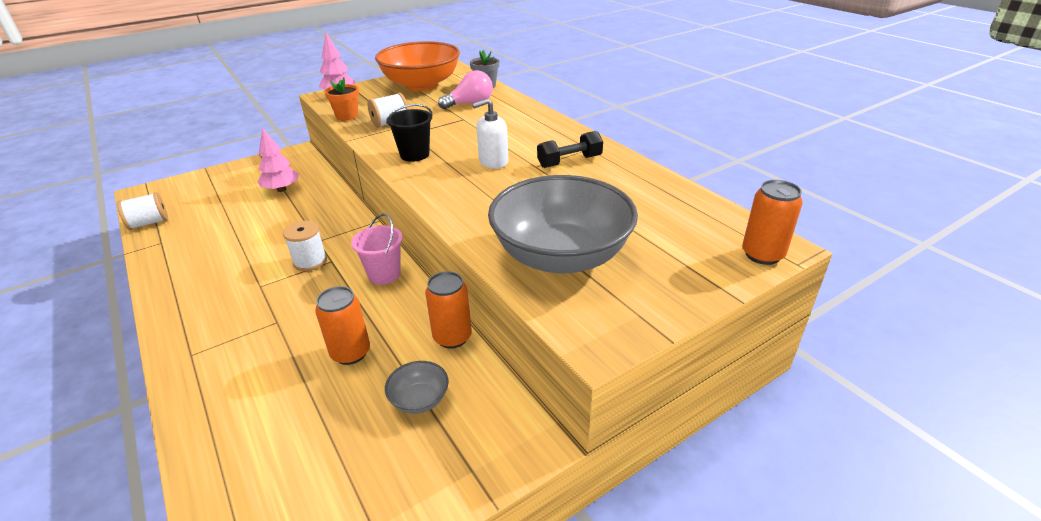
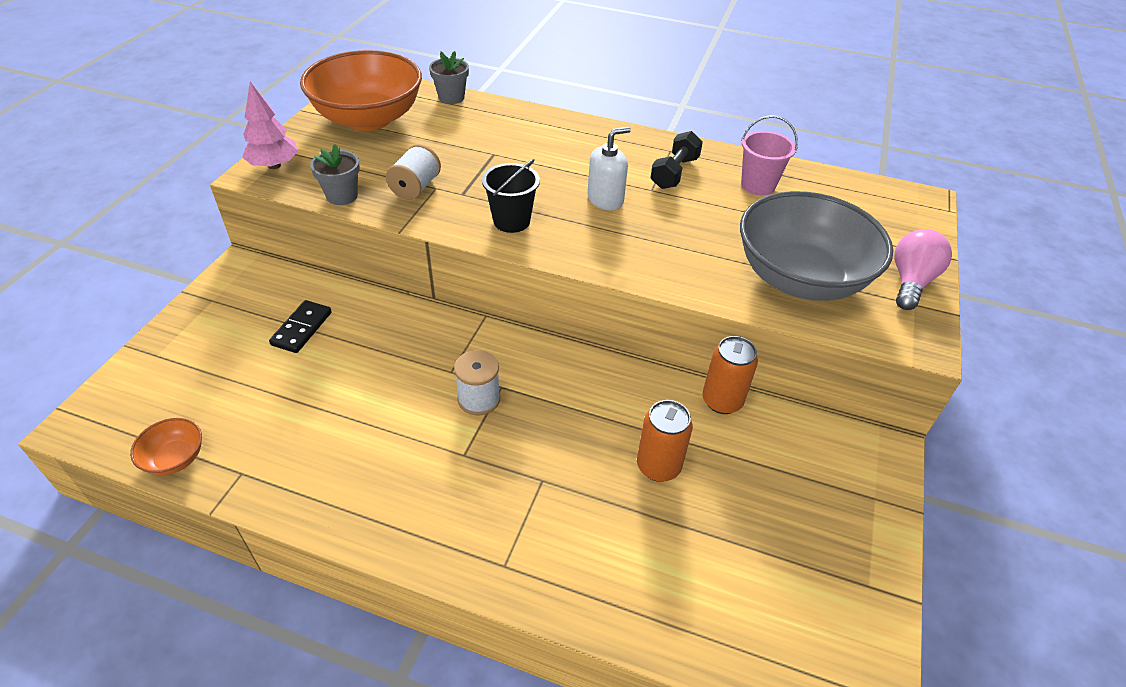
camera: 40 degrees left, 10 degrees up
white spool [117,192,168,230] -> orange bowl [130,418,202,475]
pink tree [257,127,299,192] -> black domino [269,300,332,353]
orange flower pot [325,77,359,121] -> grey flower pot [310,144,360,205]
pink bucket [351,214,403,285] -> pink bucket moved to [741,115,798,195]
grey bowl [385,361,449,414] -> none
pink light bulb [438,70,493,109] -> pink light bulb moved to [894,229,952,310]
white soap dispenser [472,98,508,169] -> white soap dispenser turned 150 degrees counterclockwise [587,127,631,210]
orange can [742,180,803,265] -> none

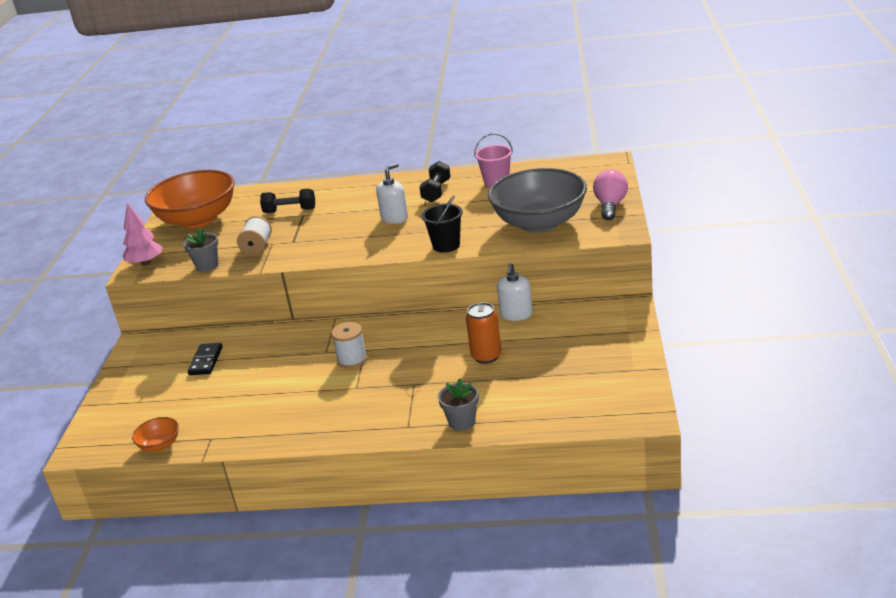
camera: 10 degrees left, 15 degrees down
grey flower pot [429,51,469,104] -> grey flower pot moved to [438,378,479,431]
black bucket [482,159,540,233] -> black bucket moved to [421,195,463,253]
orange can [702,336,758,414] -> white soap dispenser [497,263,533,321]
none -> black dumbbell [260,189,315,213]

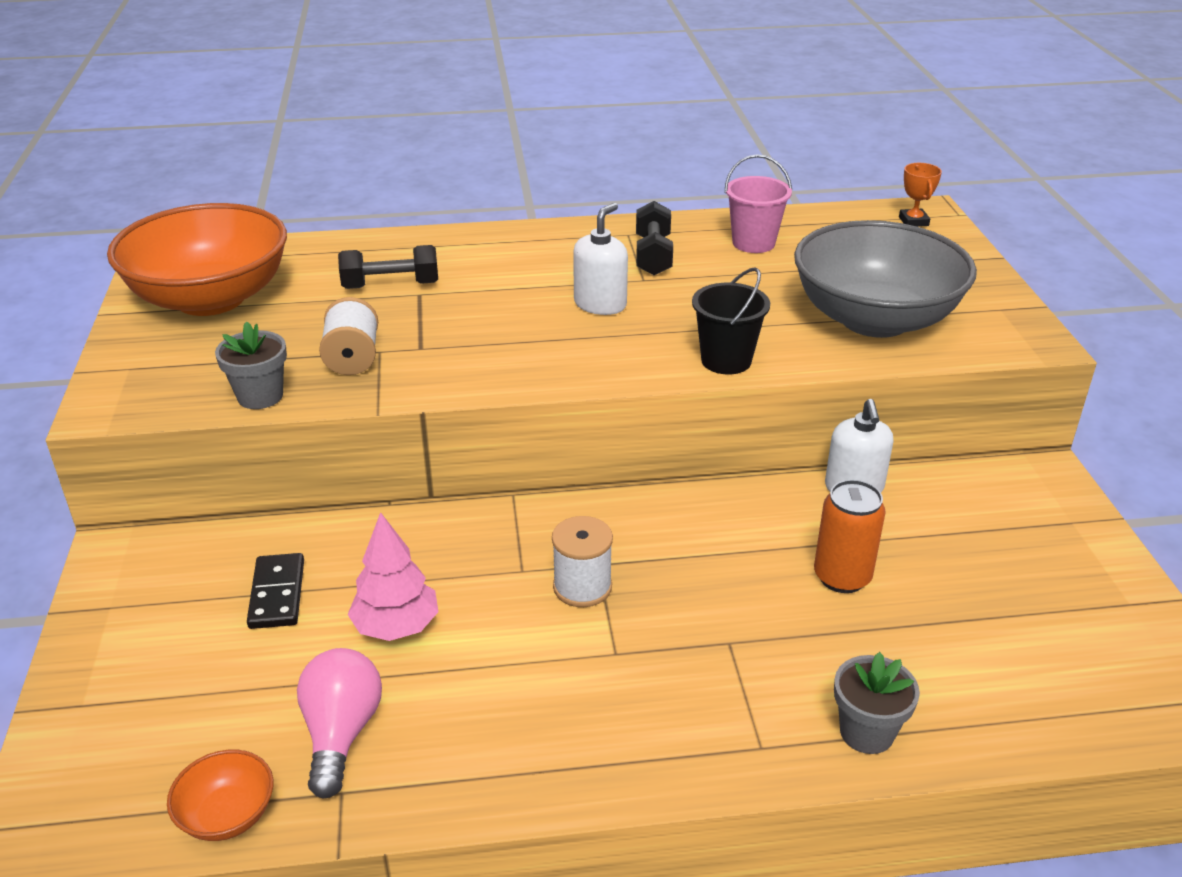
camera: 15 degrees left, 5 degrees up
pink tree [123,203,163,266] -> pink tree moved to [347,512,439,641]
pink light bulb [593,169,628,220] -> pink light bulb moved to [297,648,382,798]
none -> orange trophy [899,163,942,227]

